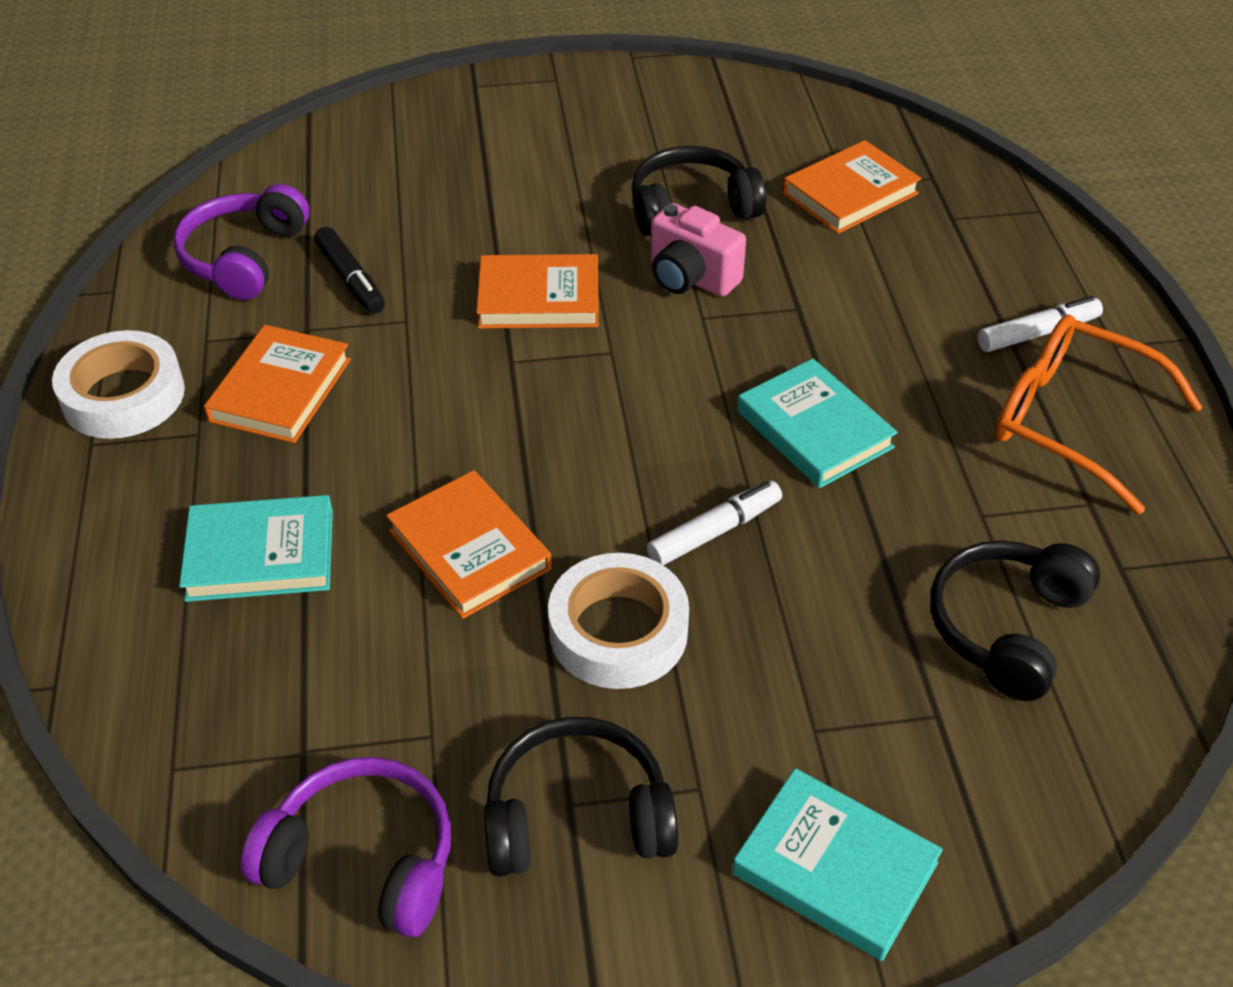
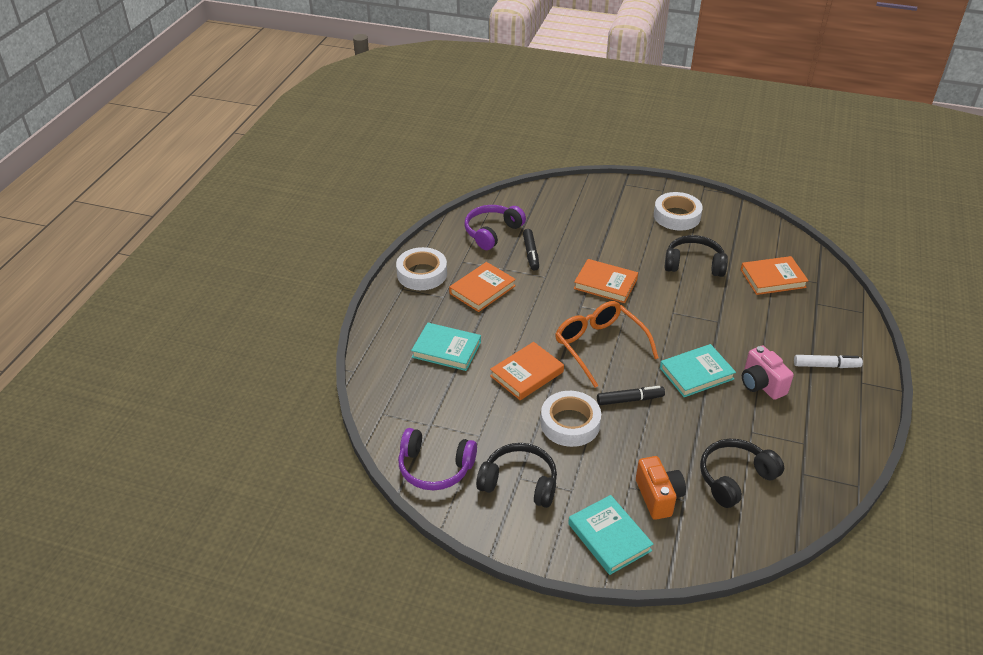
camera: 25 degrees right, 5 degrees down
purple headphones [241,757,451,938] -> purple headphones turned 150 degrees clockwise [398,428,477,490]
orange book [386,470,552,619] -> orange book turned 60 degrees clockwise [490,342,564,400]
white marker [647,480,782,566] -> black marker [597,386,665,405]
pink camera [650,203,746,297] -> pink camera moved to [742,345,794,400]
turquoise book [737,359,898,488] -> turquoise book turned 75 degrees clockwise [660,344,736,397]
orange glasses [995,314,1202,515] -> orange glasses moved to [555,301,659,388]
none -> orange camera [636,456,686,520]
none -> white tape [654,192,703,230]

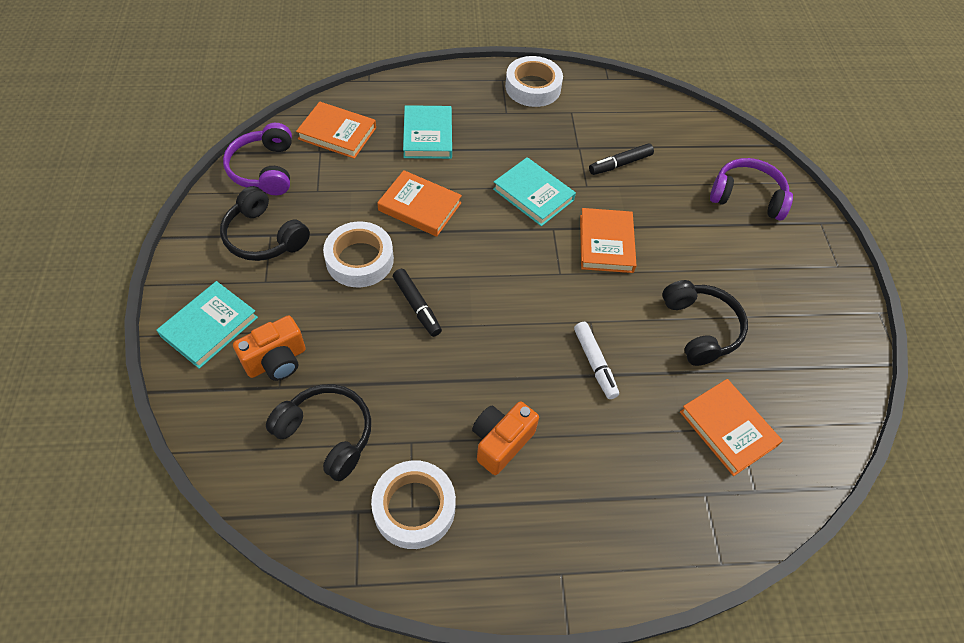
camera: 65 degrees right, 15 degrees up
orange book [449,262,516,312] -> orange book moved to [296,102,376,159]
purple headphones [464,205,526,250] -> purple headphones moved to [710,158,793,221]
black headphones [476,443,557,508] -> black headphones turned 135 degrees clockwise [220,186,310,261]
orange glasses [555,301,659,388] -> none
white tape [654,192,703,230] -> white tape moved to [371,460,456,549]
turquoise book [660,344,736,397] -> turquoise book moved to [493,157,576,226]
pink camera [742,345,794,400] -> orange camera [472,401,539,475]
white marker [794,355,863,368] -> white marker moved to [574,322,619,399]

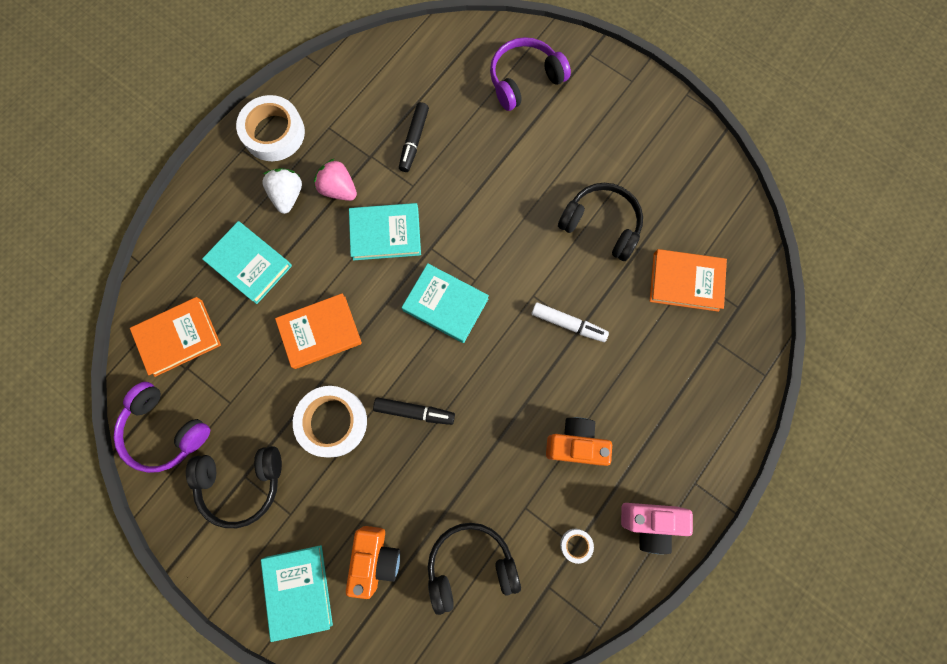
camera: 45 degrees left, 20 degrees up
white tape [371,460,456,549] -> white tape [560,529,594,564], size x0.44
orange camera [472,401,539,475] -> orange camera turned 105 degrees clockwise [546,417,612,466]
orange book [580,208,637,273] -> none
none -> white strawberry [262,168,302,214]
none -> pink strawberry [314,158,357,201]
none -> turquoise book [402,263,489,343]
none -> pink camera [621,503,693,554]

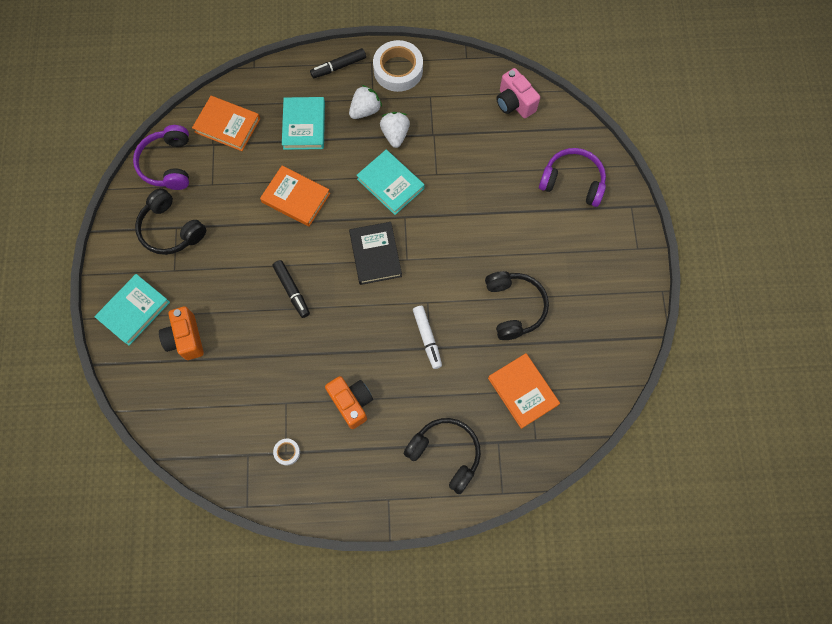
camera: 50 degrees right, 5 degrees down
white tape [293,386,367,457] -> none
pink strawberry [314,158,357,201] -> white strawberry [380,112,410,148]
orange camera [346,526,400,599] -> orange camera turned 105 degrees clockwise [159,306,204,360]
black marker [399,102,429,172] -> black marker moved to [310,48,366,78]
turquoise book [402,263,489,343] -> black book [349,222,402,285]
black headphones [428,523,521,615] -> black headphones moved to [404,418,481,494]
pink camera [621,503,693,554] -> pink camera moved to [496,68,540,118]

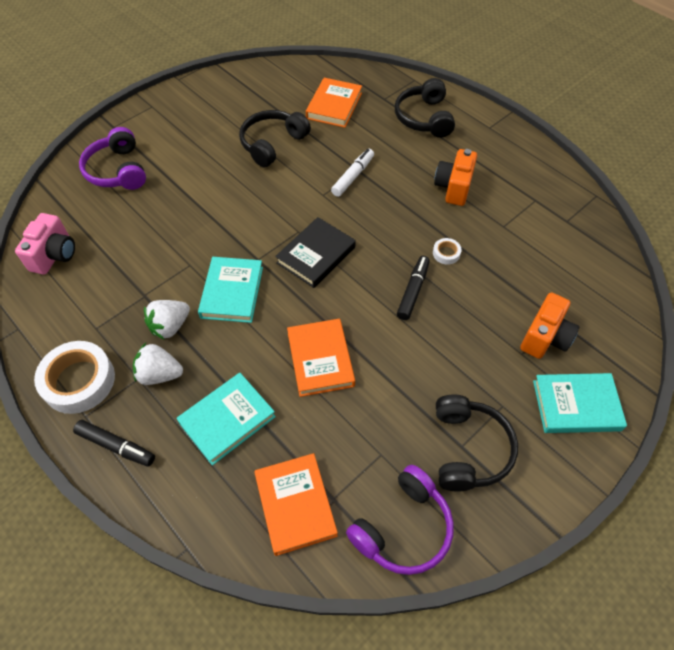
camera: 130 degrees left, 15 degrees down
white tape [273,439,300,465] -> white tape moved to [433,238,461,265]

